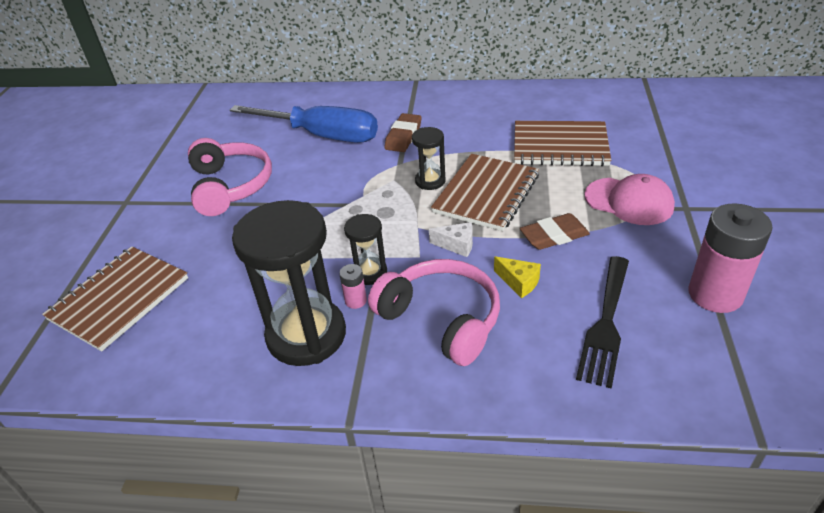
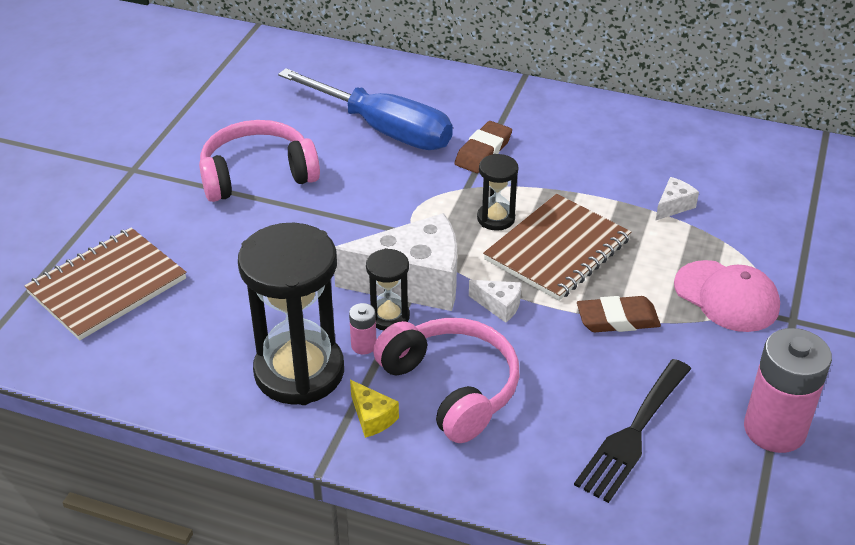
camera: 10 degrees right, 0 degrees up
pink headphones [188,138,272,216] -> pink headphones turned 105 degrees counterclockwise [199,120,320,202]
yellow cheese [494,256,541,298] -> yellow cheese moved to [350,380,399,438]
brown notebook [514,121,611,166] -> white cheese [655,177,699,221]

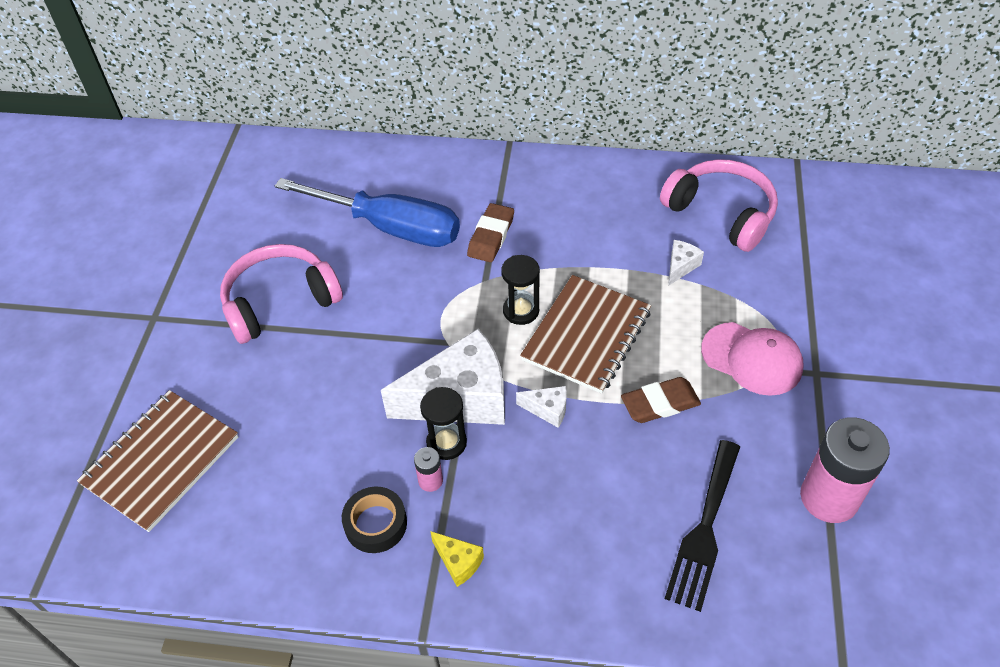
camera: 10 degrees left, 10 degrees up
black hourglass [238,223,344,405] -> black tape [342,486,407,553]
pink headphones [373,318,519,443] -> pink headphones moved to [660,159,778,252]

